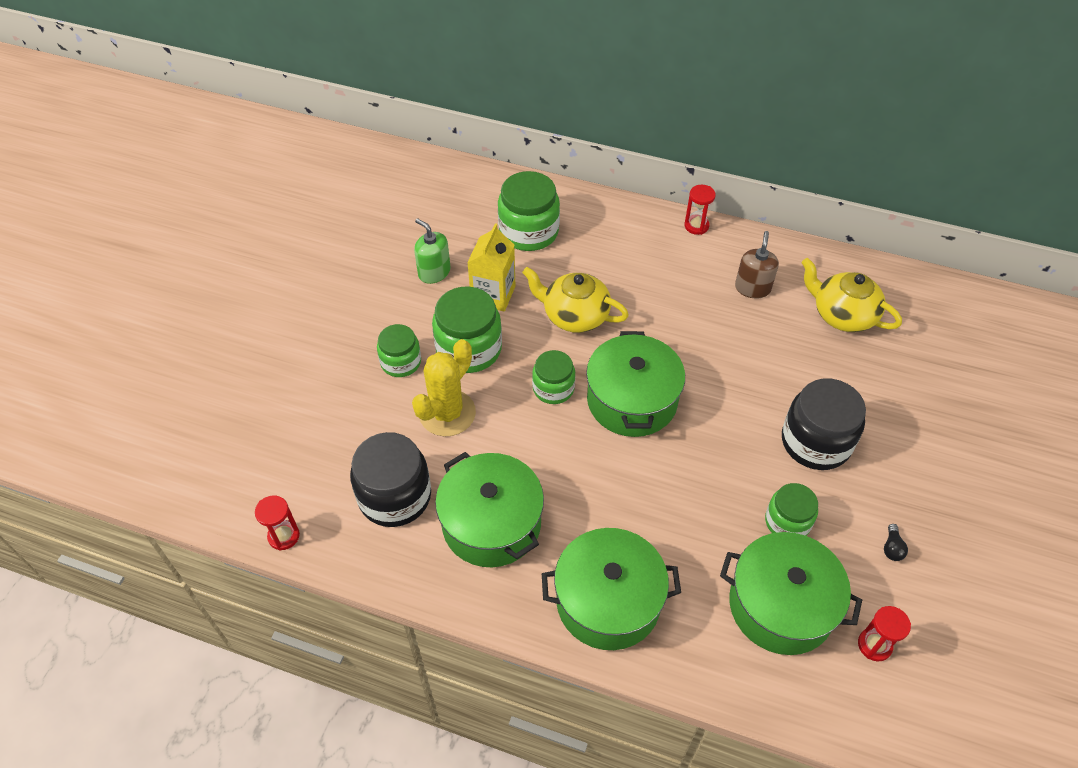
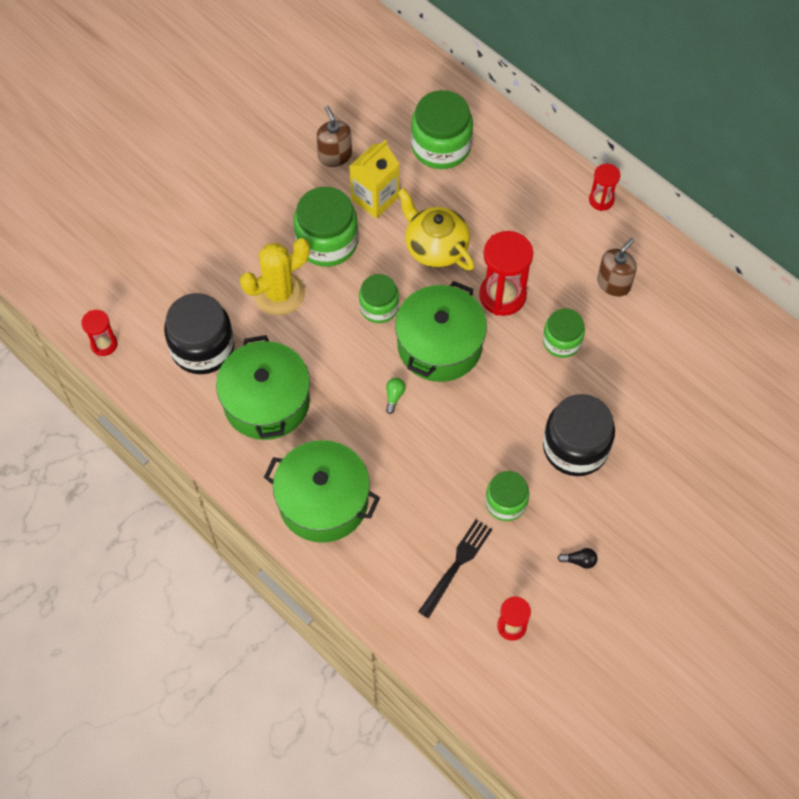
camera: 25 degrees right, 10 degrees up
green jar [377,324,421,377] -> green jar moved to [543,308,585,358]
green soap dispenser [414,218,451,284] -> brown soap dispenser [316,106,352,167]
green pot [720,532,862,655] -> black fork [418,520,492,618]
yellow teapot [801,258,902,332] -> none
black light bulb [884,524,908,561] -> black light bulb turned 120 degrees counterclockwise [558,548,598,569]
none -> green light bulb [386,378,406,414]
none -> red hourglass [479,231,533,316]

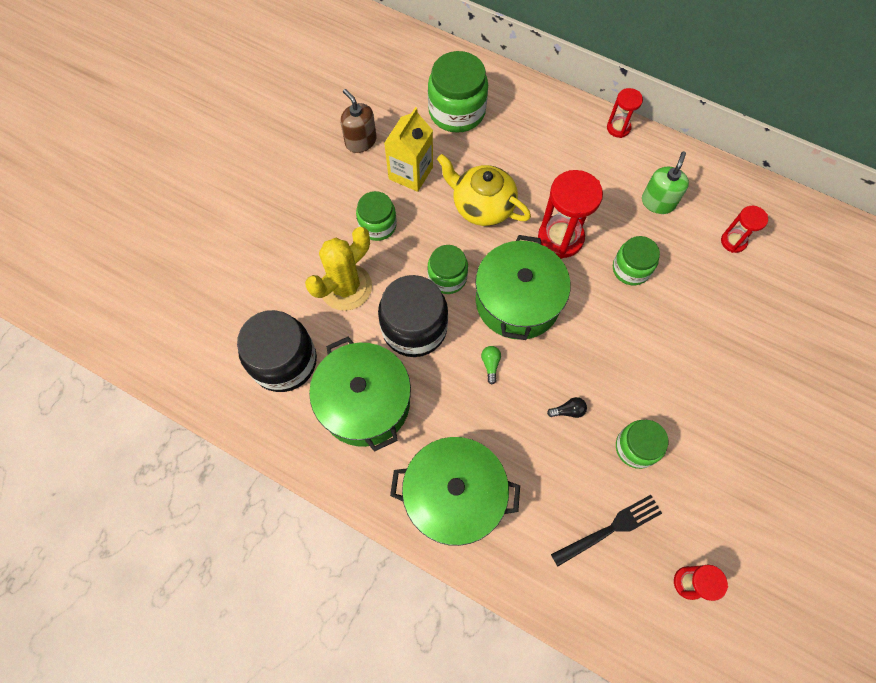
camera: 15 degrees left, 5 degrees up
red hourglass [81,310,118,356] -> red hourglass moved to [721,206,768,253]
green jar [293,187,358,267] -> green jar [356,191,397,241], size x0.62
black fork [418,520,492,618] -> black fork turned 45 degrees clockwise [551,495,662,567]
black jar [543,394,615,476] -> black jar moved to [378,275,448,357]
black light bulb [558,548,598,569] -> black light bulb moved to [547,397,587,418]
brown soap dispenser [597,238,637,297] -> green soap dispenser [642,151,689,214]

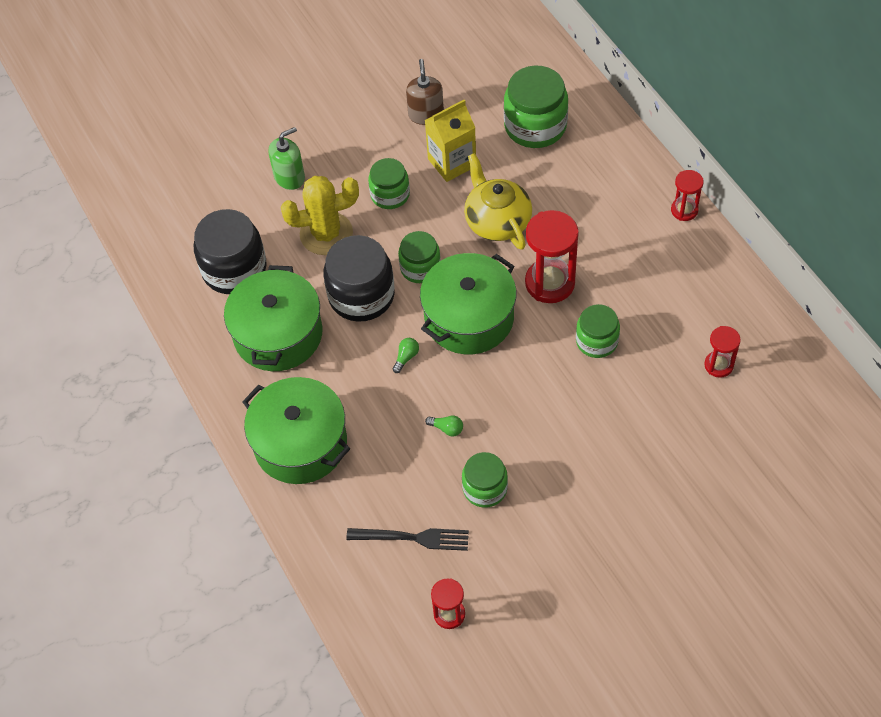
camera: 35 degrees right, 10 degrees down
black light bulb [547,397,587,418] -> green light bulb [425,416,463,437]
green soap dispenser [642,151,689,214] -> green soap dispenser moved to [268,127,305,190]

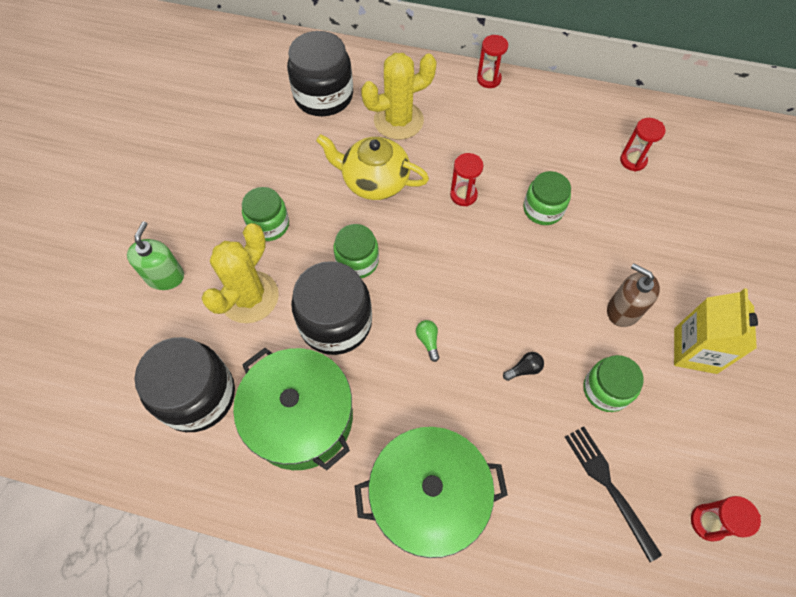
camera: 50 degrees left, 5 degrees up
black fork [346,528,469,551] -> black fork turned 75 degrees counterclockwise [565,426,662,562]
brown soap dispenser [406,59,444,125] -> brown soap dispenser moved to [607,263,660,327]
green pot [420,253,516,354] -> none
yellow carton [425,100,476,182] -> yellow carton moved to [674,288,758,374]
green light bulb [425,416,463,437] -> black light bulb [503,352,544,381]
green jar [504,65,568,148] -> black jar [287,31,353,116]
red hourglass [525,210,579,303] -> red hourglass [450,153,484,206], size x0.56
none -> yellow cactus [361,53,437,140]

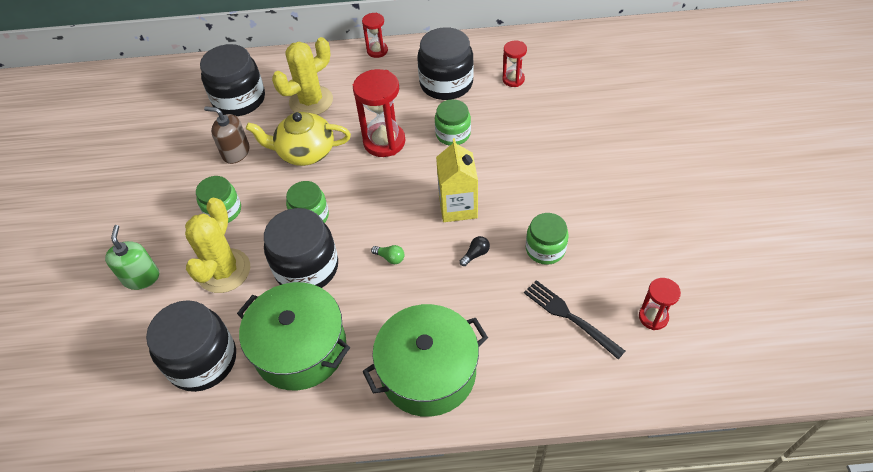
camera: 15 degrees left, 10 degrees down
green light bulb [416,320,439,362] -> green light bulb turned 150 degrees clockwise [371,245,404,264]
red hourglass [450,153,484,206] -> red hourglass [353,69,405,157], size x1.79
brown soap dispenser [607,263,660,327] -> brown soap dispenser moved to [204,106,249,164]
yellow carton [674,288,758,374] -> yellow carton moved to [436,138,478,222]
none -> black jar [417,27,474,100]

